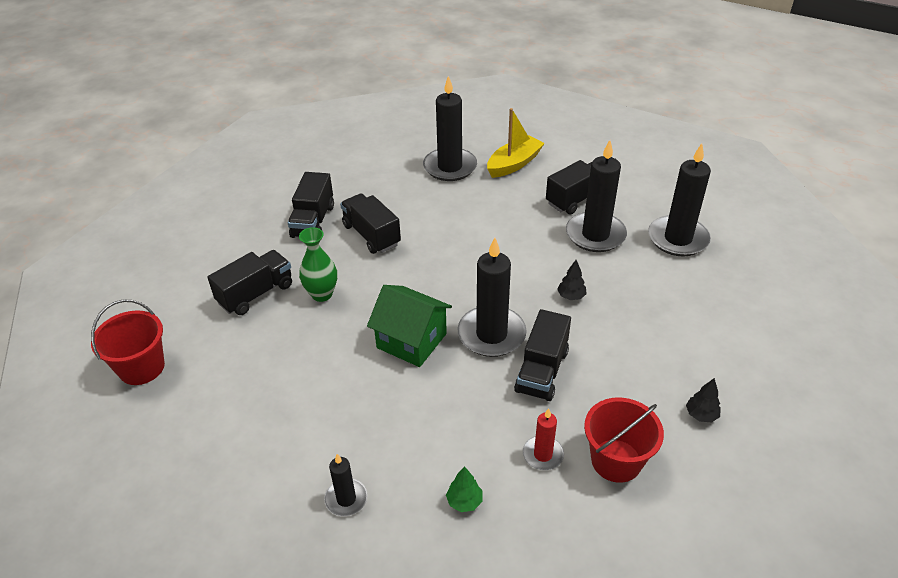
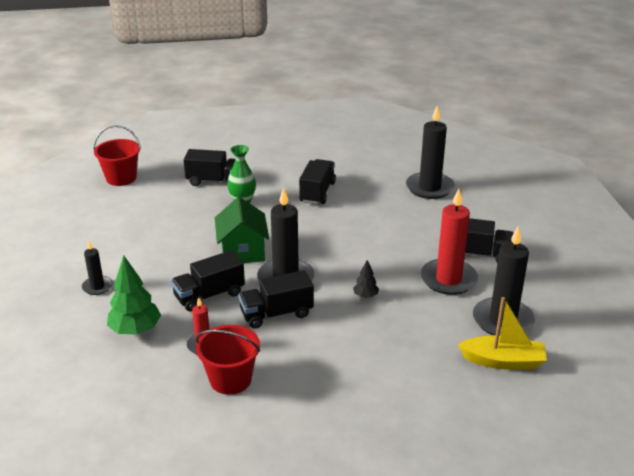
camera: 50 degrees right, 10 degrees down
black truck [288,172,334,238] -> black truck moved to [171,250,245,312]
green tree [446,466,482,512] -> green tree [107,255,161,334], size x1.94
yellow boat [487,108,545,178] -> yellow boat moved to [458,297,547,370]
black candle [566,140,627,252] -> red candle [420,189,478,295]
black tree [686,378,721,422] -> none

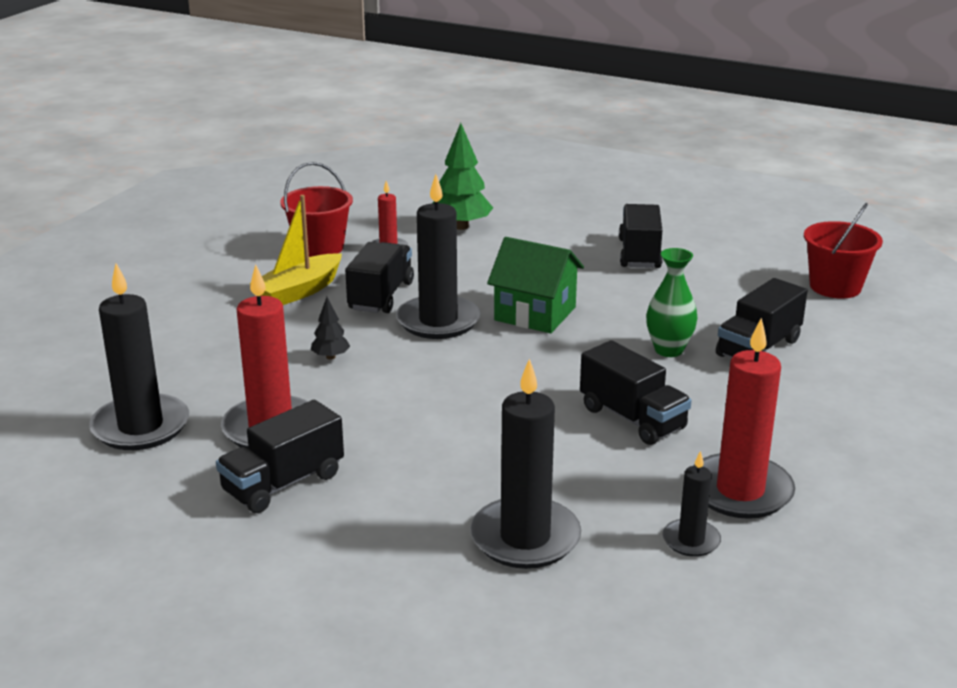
camera: 125 degrees right, 5 degrees down
black candle [82,241,113,295] -> black candle moved to [663,451,721,557]
black truck [171,250,245,312] -> black truck moved to [619,204,663,268]
yellow boat [458,297,547,370] -> yellow boat moved to [250,195,342,305]
none -> red candle [693,318,795,519]

